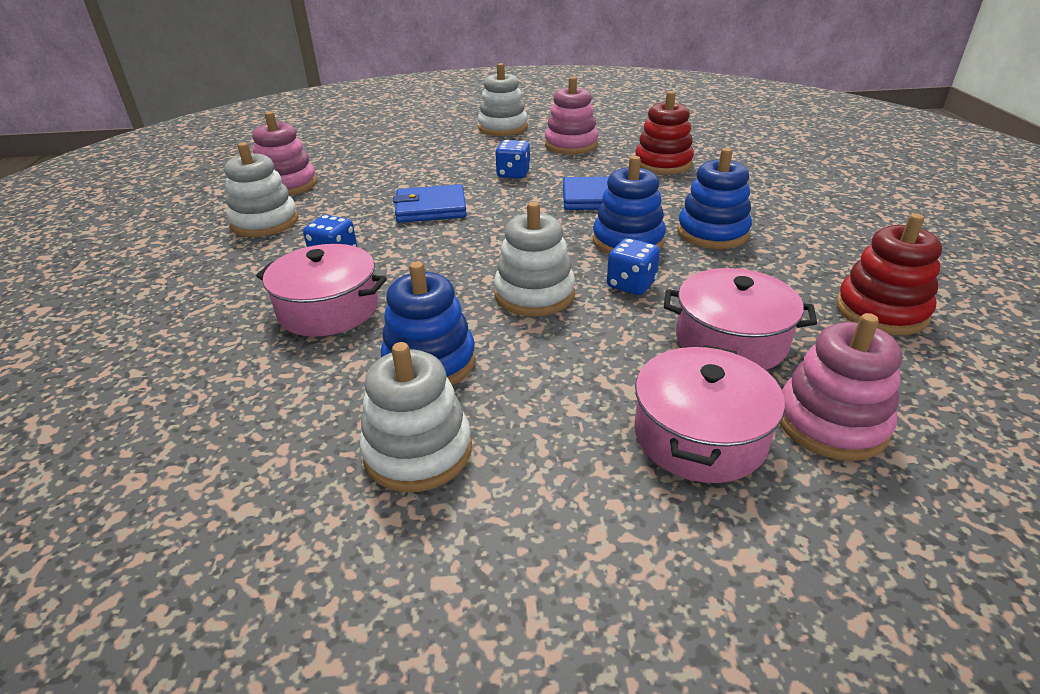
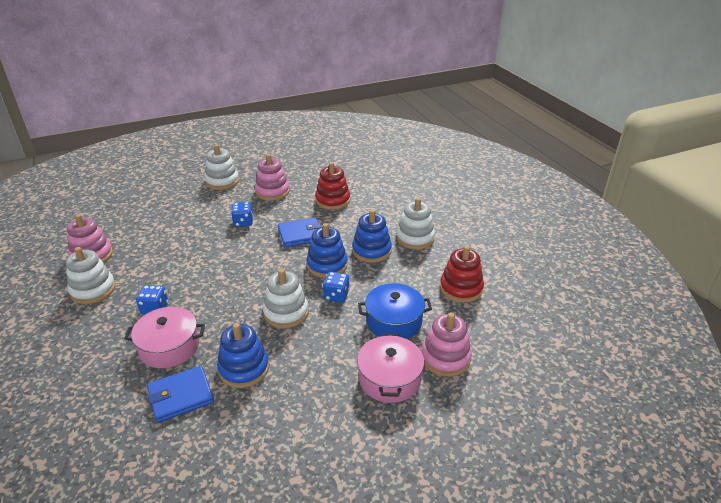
camera: 20 degrees left, 0 degrees up
white stacking toy [360,342,472,492] -> white stacking toy moved to [396,198,435,250]
blue wallet [393,184,467,223] -> blue wallet moved to [147,366,214,423]
pink pot [664,268,817,370] -> blue pot [358,283,432,339]

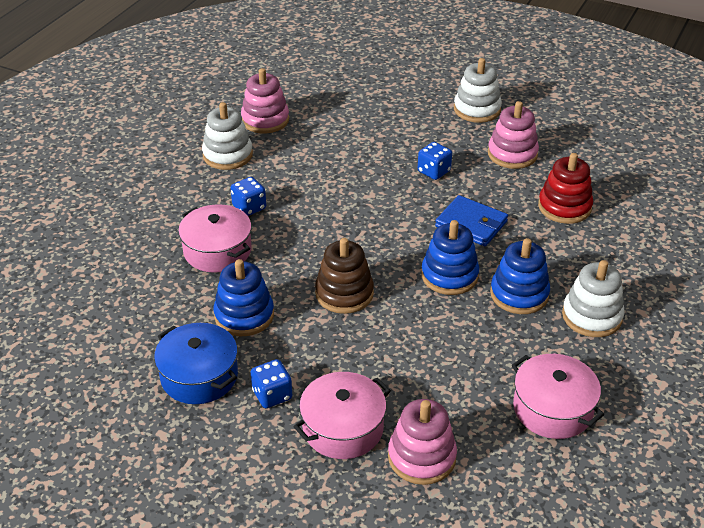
camera: 50 degrees right, 5 degrees up
blue wallet [147,366,214,423] -> none
white stacking toy [263,269,309,328] -> brown stacking toy [315,238,374,314]
blue dice [323,272,350,303] -> blue dice moved to [251,359,292,408]
blue pot [358,283,432,339] -> blue pot moved to [154,323,238,404]
red stacking toy [440,245,484,303] -> pink pot [512,354,604,439]

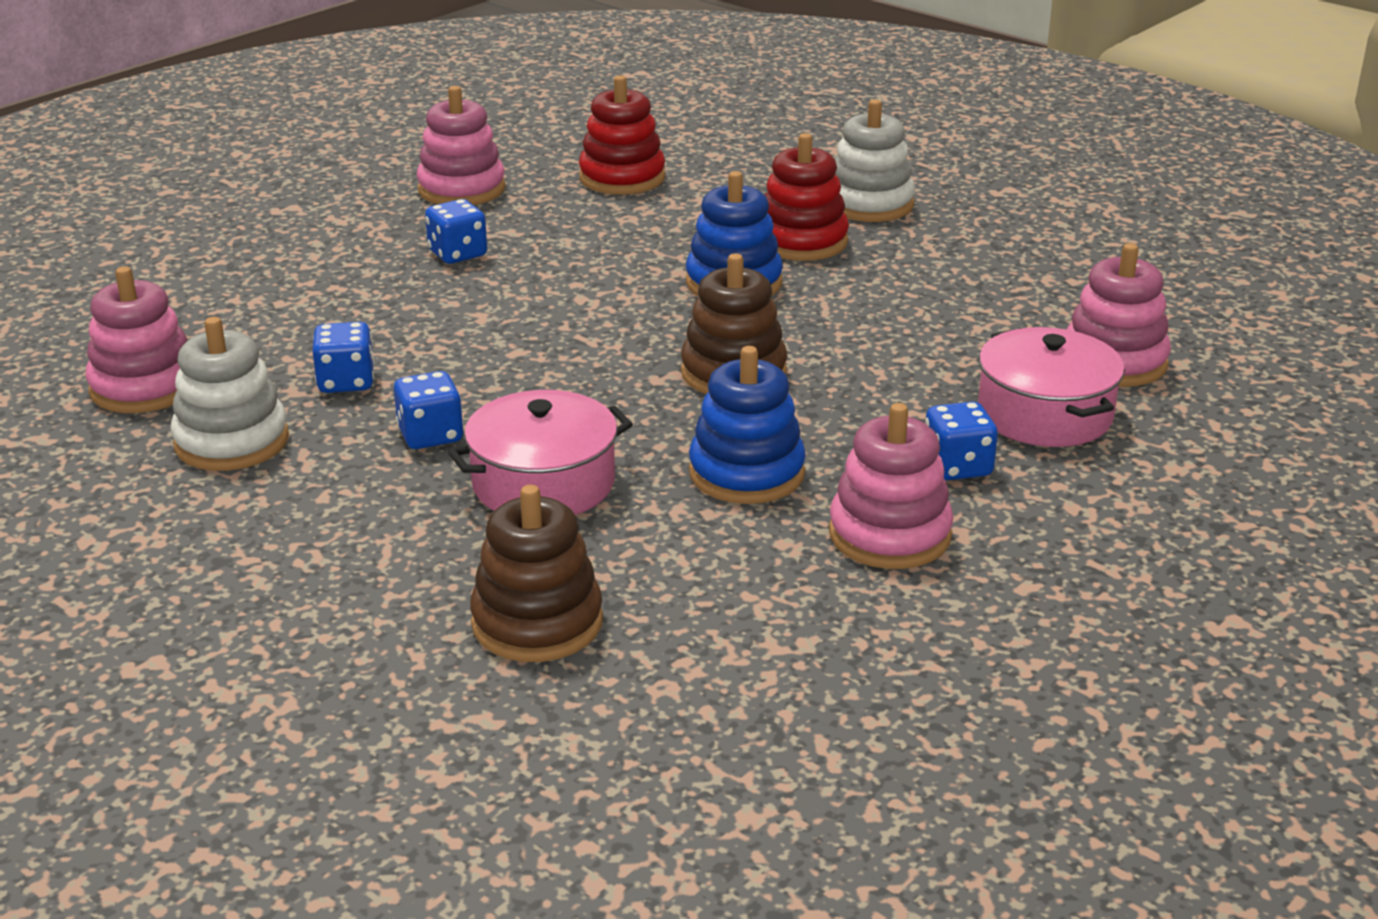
camera: 75 degrees left, 10 degrees down
blue pot [154,323,238,404] -> pink stacking toy [829,403,953,569]
blue wallet [435,195,508,246] -> none
white stacking toy [454,58,502,123] -> none
blue stacking toy [490,238,550,314] -> red stacking toy [765,133,849,261]
pink pot [512,354,604,439] -> none
none -> blue dice [312,322,374,393]
none -> brown stacking toy [470,485,603,662]

